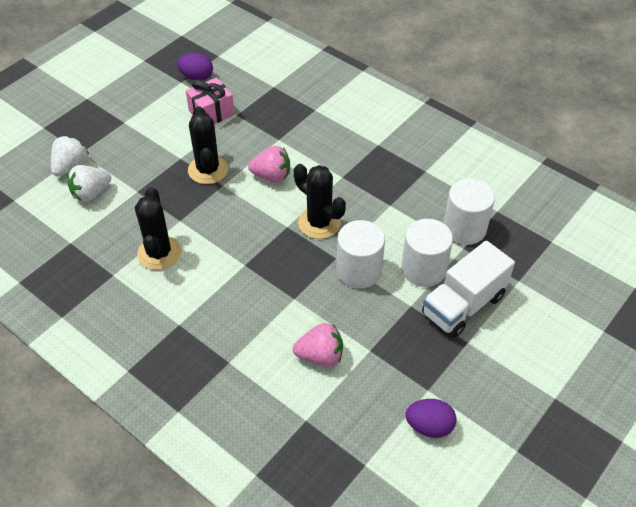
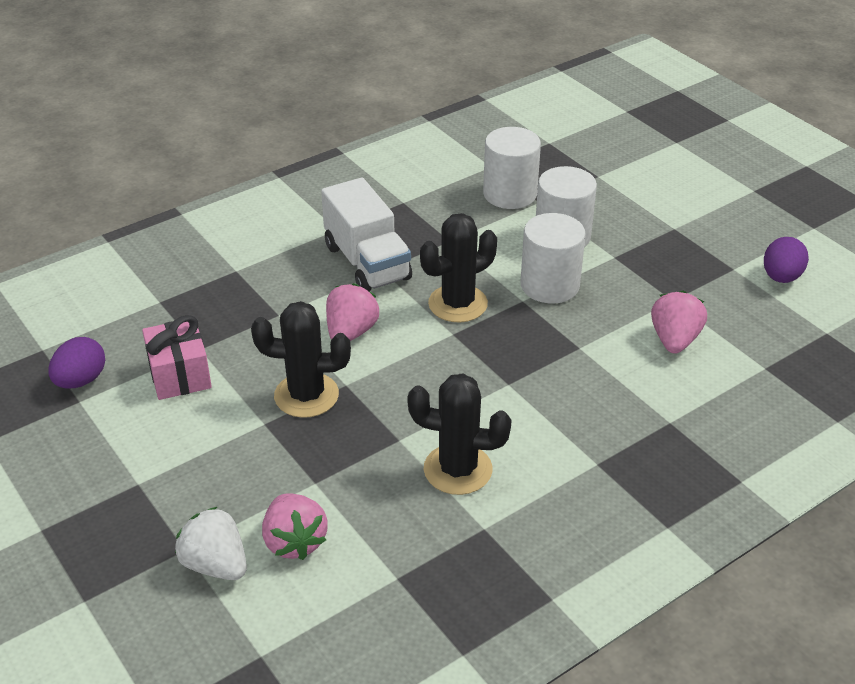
camera: 75 degrees left, 10 degrees down
white strawberry [67,165,111,202] -> pink strawberry [262,493,328,560]
white truck [422,240,515,338] -> white truck moved to [321,178,412,292]

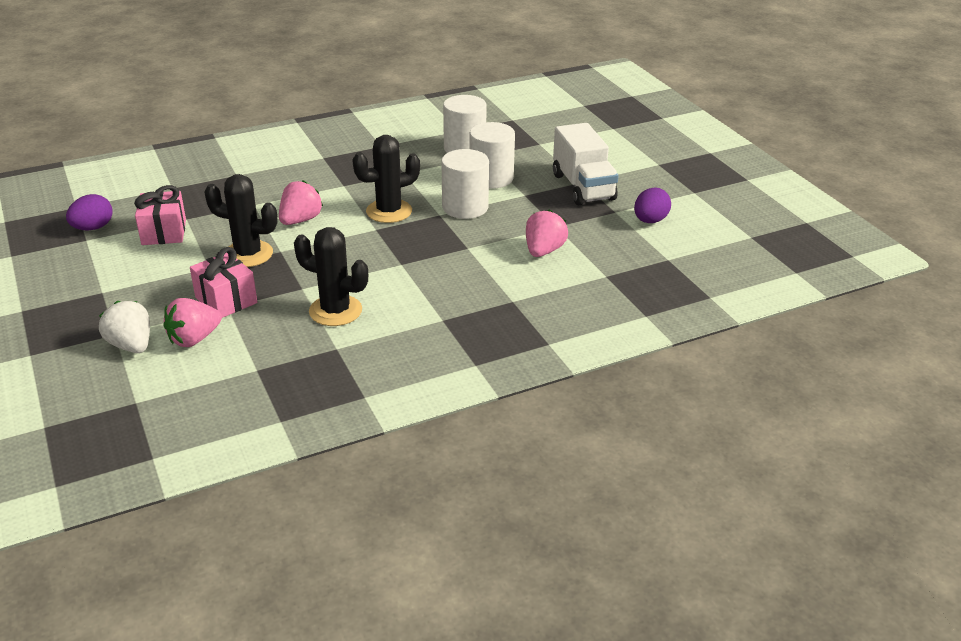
camera: 10 degrees right, 5 degrees down
pink strawberry [262,493,328,560] -> pink strawberry turned 60 degrees clockwise [163,298,222,347]
white truck [321,178,412,292] -> white truck moved to [553,123,619,206]
none -> pink gift [190,247,257,318]

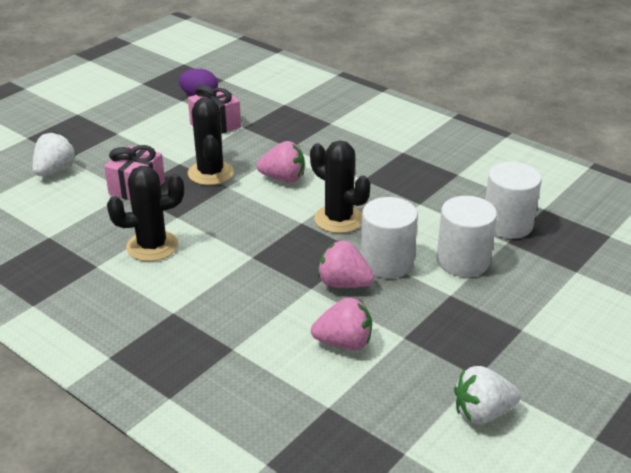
camera: 65 degrees right, 0 degrees up
pink strawberry [163,298,222,347] -> pink strawberry moved to [318,241,374,288]
black cactus [294,227,368,326] -> black cactus turned 75 degrees clockwise [107,166,184,262]
white truck [553,123,619,206] -> none
purple egg [634,187,671,223] -> white strawberry [454,366,521,424]

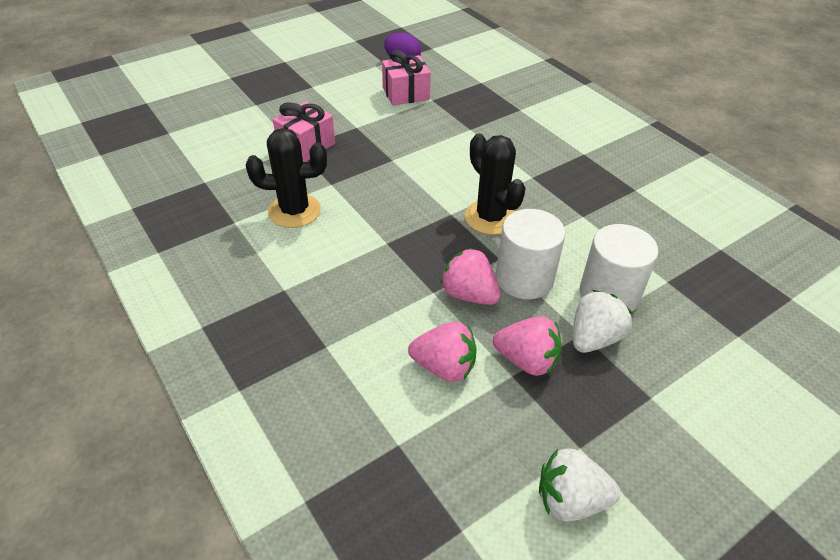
camera: 15 degrees right, 10 degrees up
white strawberry [33,132,77,176] -> white strawberry moved to [573,290,633,353]
black cactus [188,97,234,185] -> none
pink strawberry [257,141,305,183] -> pink strawberry moved to [493,317,561,376]
white cylinder [485,162,542,239] -> none

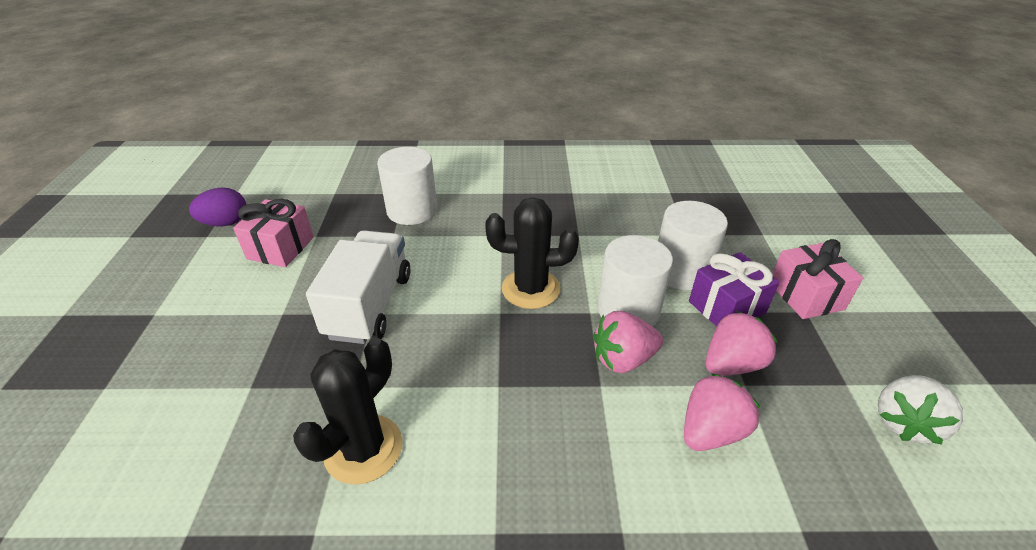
camera: 55 degrees left, 5 degrees down
pink gift [273,101,335,162] -> pink gift moved to [772,239,863,319]
white strawberry [573,290,633,353] -> purple gift [689,252,780,327]
none -> white truck [306,230,411,344]
none -> white cylinder [377,147,437,225]

